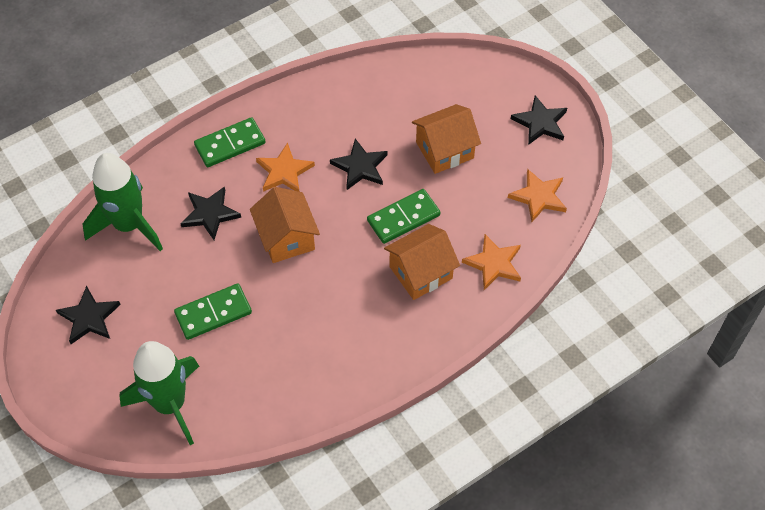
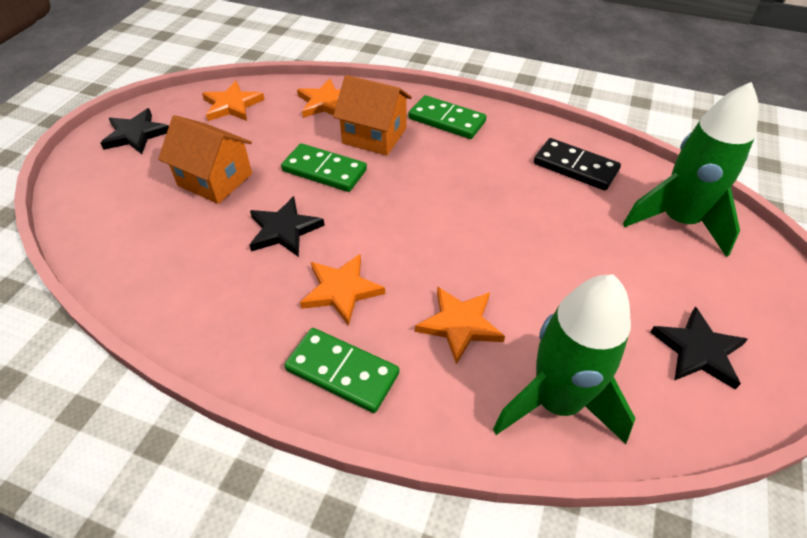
camera: 125 degrees left, 10 degrees down
green domino [174,284,252,340] -> green domino moved to [408,95,487,139]
black star [180,186,241,240] -> orange star [415,286,505,365]
orange house [250,187,320,263] -> none
none -> black domino [534,138,621,190]

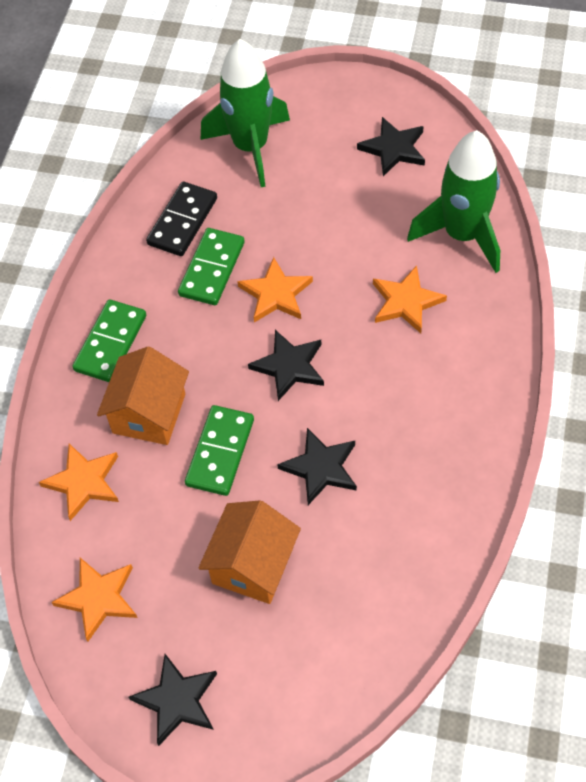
camera: 95 degrees left, 10 degrees up
green domino [284,328,399,413] -> green domino moved to [178,228,245,305]
orange star [300,254,385,326] -> orange star moved to [237,257,313,322]
none -> black star [248,330,324,401]

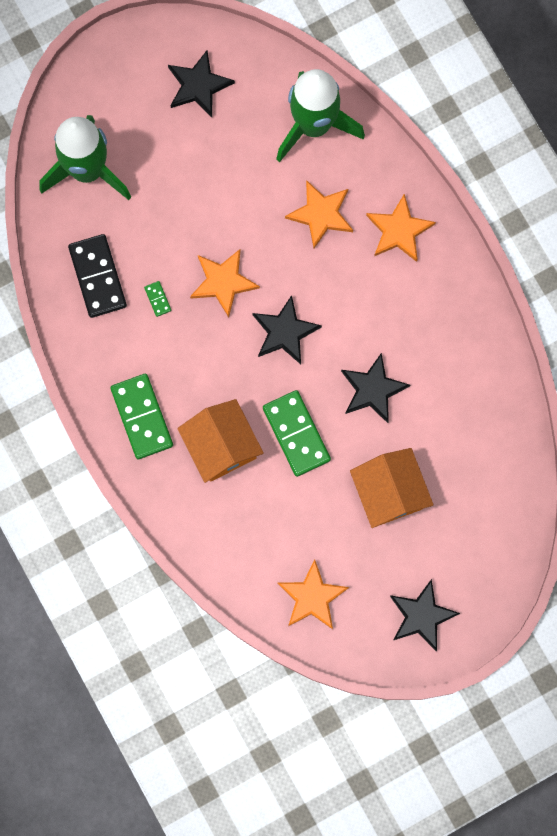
camera: 45 degrees left, 20 degrees up
orange star [39,443,119,521] -> orange star moved to [366,194,436,262]
green domino [178,228,245,305] -> green domino [144,281,171,317], size x0.42

